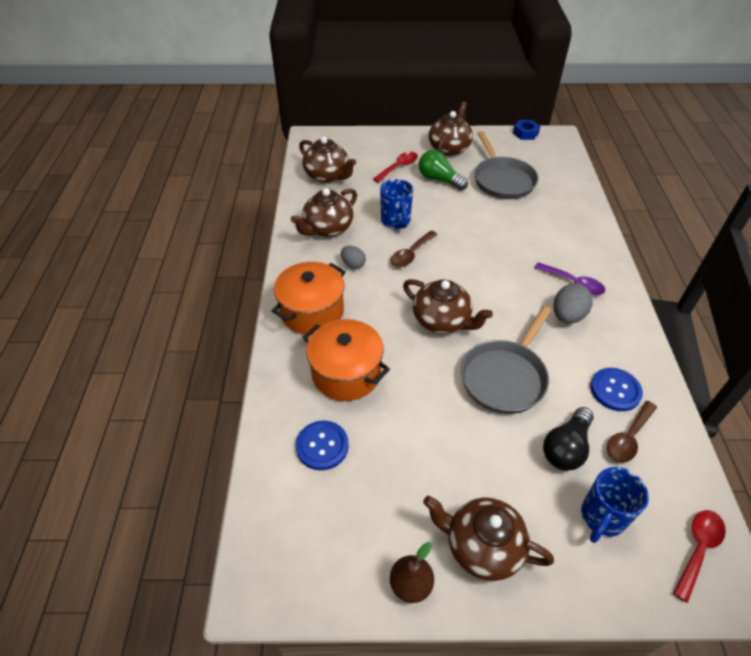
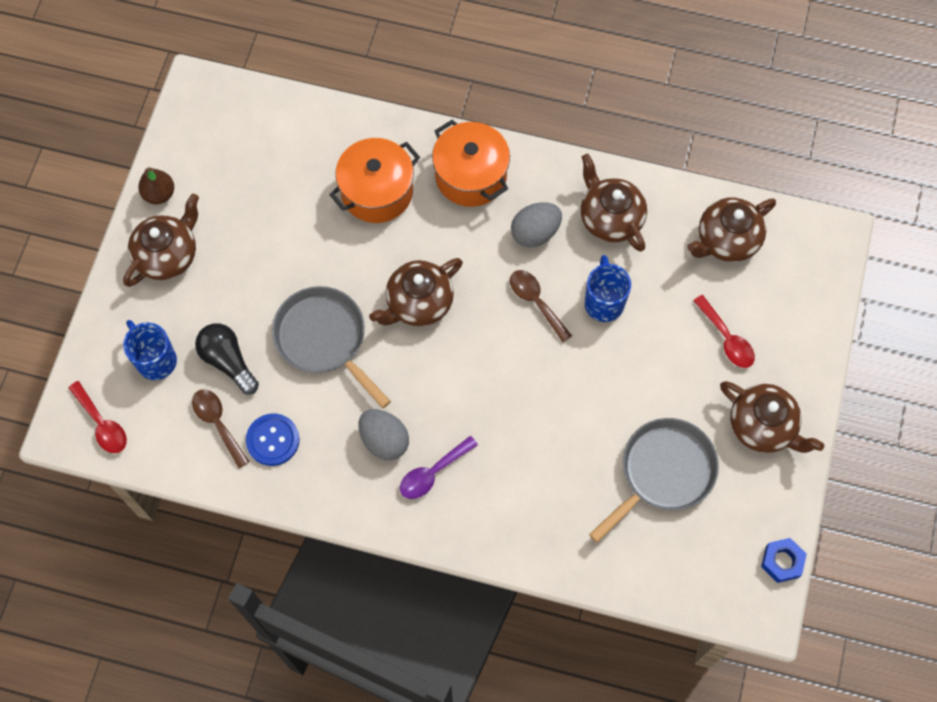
camera: 105 degrees right, 20 degrees up
blue button [296,421,349,470] -> none
grey egg [341,246,366,269] -> grey egg [511,202,562,248], size x1.57
blue mug [380,179,413,229] -> blue mug turned 90 degrees clockwise [585,255,631,322]
green light bulb [419,150,468,190] -> none
grey pan [474,131,538,199] -> grey pan turned 135 degrees clockwise [589,418,719,543]

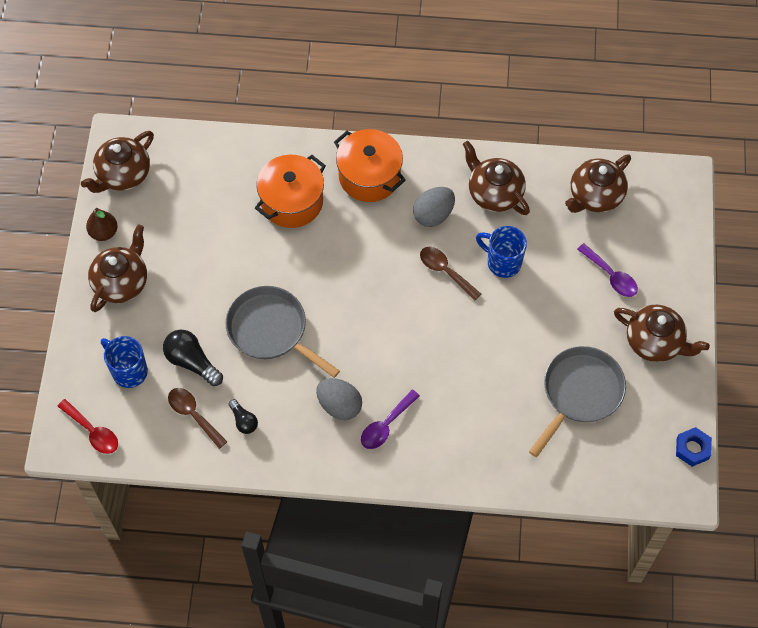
camera: 10 degrees left, 5 degrees down
blue button [246,413,300,466] -> black light bulb [229,399,258,434]
brown teapot [369,258,463,326] -> brown teapot moved to [81,131,154,193]
blue mug [585,255,631,322] -> blue mug turned 45 degrees counterclockwise [476,226,527,278]
red spoon [693,295,755,368] -> purple spoon [577,243,638,297]

